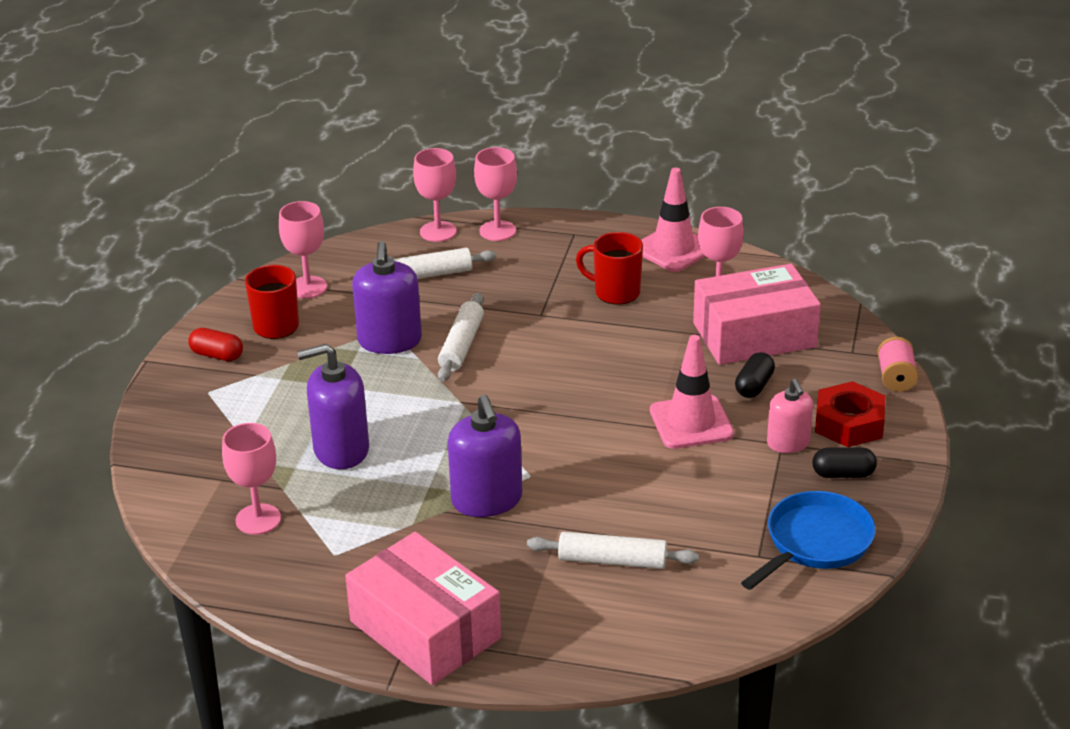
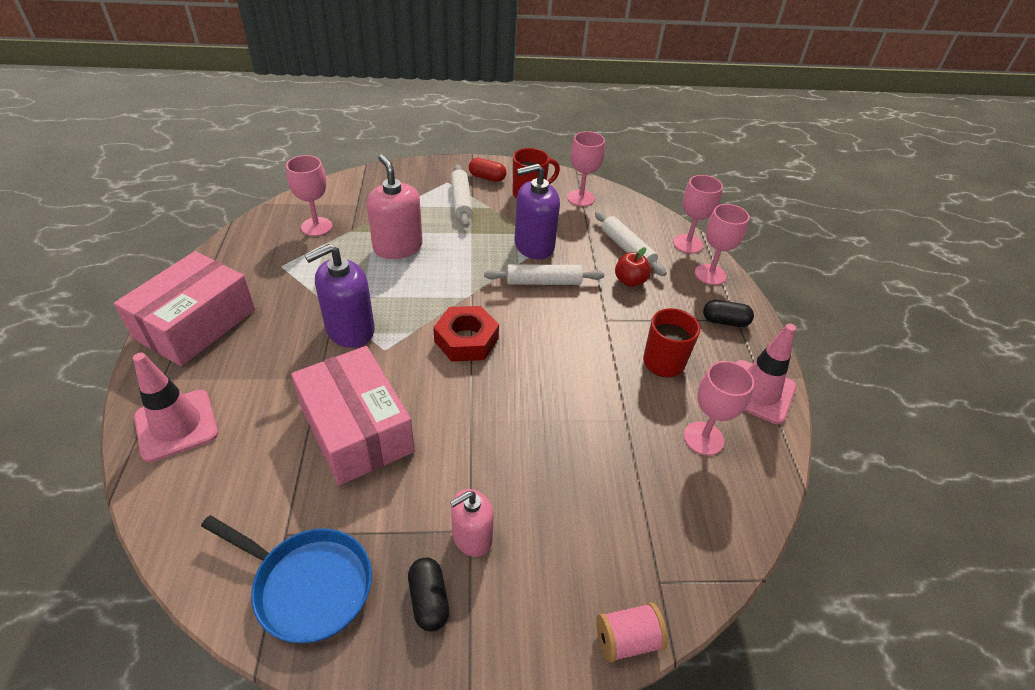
camera: 70 degrees right, 10 degrees up
red capsule [188,328,243,361] -> red capsule turned 75 degrees counterclockwise [469,158,506,182]
purple soap dispenser [297,344,369,469] -> pink soap dispenser [367,154,423,259]
white rolling pin [527,532,699,569] -> white rolling pin moved to [451,164,473,227]
pink traffic cone [650,335,734,449] -> pink traffic cone moved to [133,353,218,462]
pink box [693,264,821,365] -> pink box moved to [291,346,415,485]
black capsule [735,352,775,398] -> black capsule moved to [703,300,754,327]
red nut [815,381,885,447] -> red nut moved to [433,306,499,362]
none -> red apple [615,247,651,287]

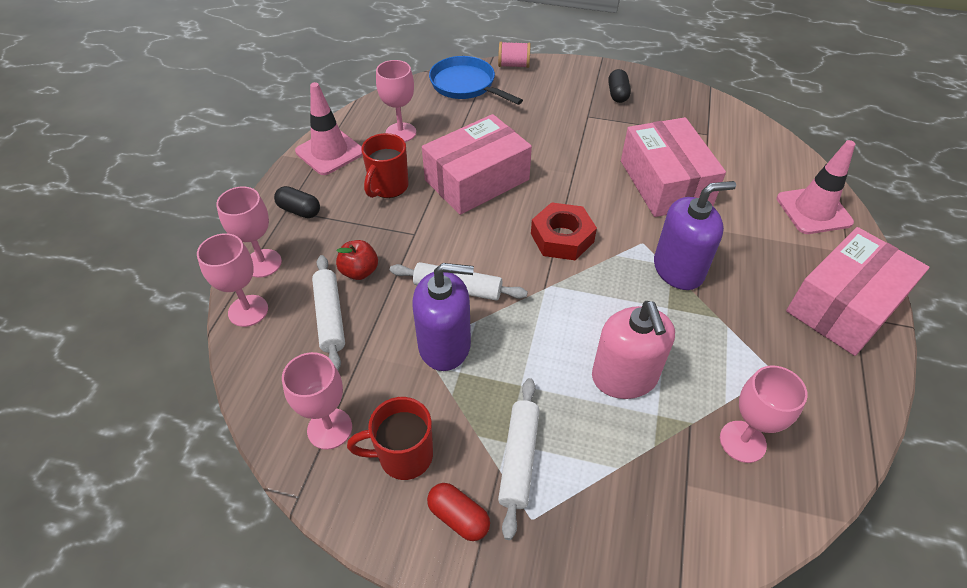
camera: 160 degrees left, 5 degrees up
blue pan [201,515,372,643] -> blue pan moved to [429,56,523,105]
pink soap dispenser [450,489,494,557] -> none
none -> pink box [422,114,532,215]

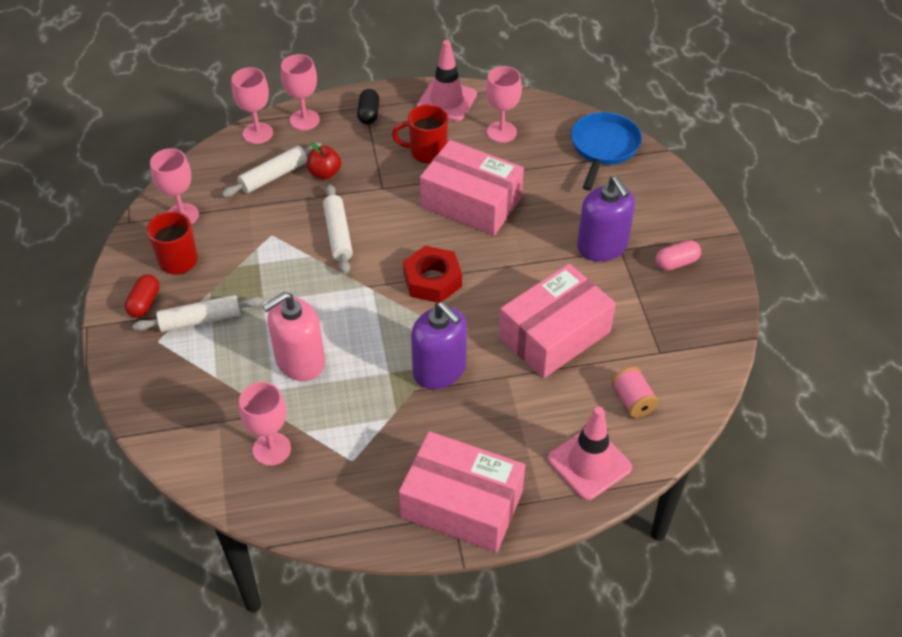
camera: 65 degrees right, 0 degrees up
purple soap dispenser [412,263,474,371] -> purple soap dispenser moved to [577,176,635,261]
pink spool [498,42,531,68] -> pink spool moved to [612,366,659,418]
black capsule [608,69,631,103] -> pink capsule [656,240,701,271]

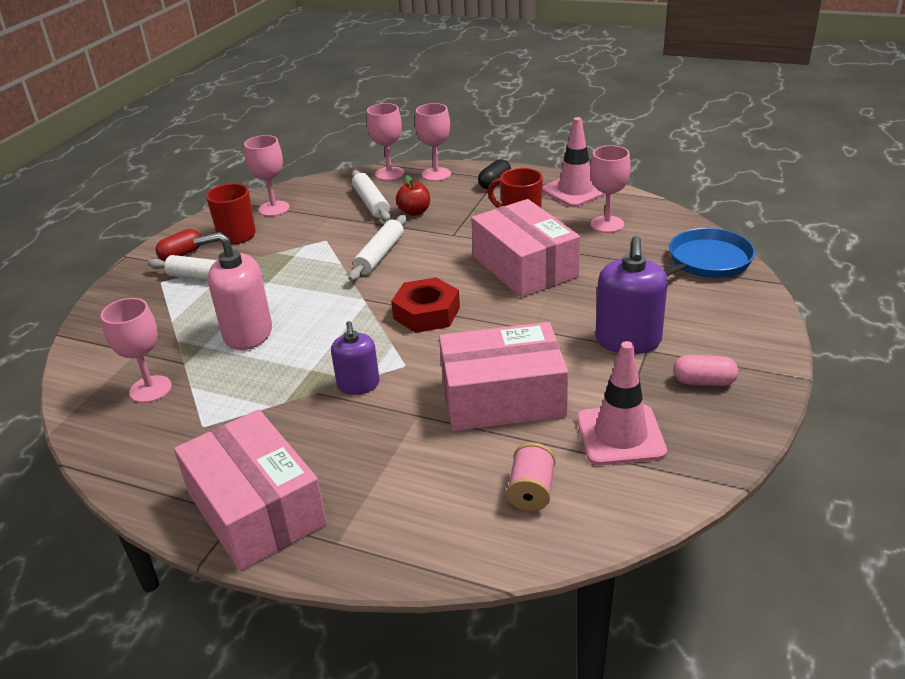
camera: 35 degrees right, 15 degrees down
white rolling pin [222,143,322,197] -> white rolling pin turned 75 degrees clockwise [352,170,391,222]
purple soap dispenser [411,302,467,389] -> purple soap dispenser [331,321,380,395], size x0.63
pink traffic cone [548,407,632,500] -> pink traffic cone moved to [577,341,667,465]

